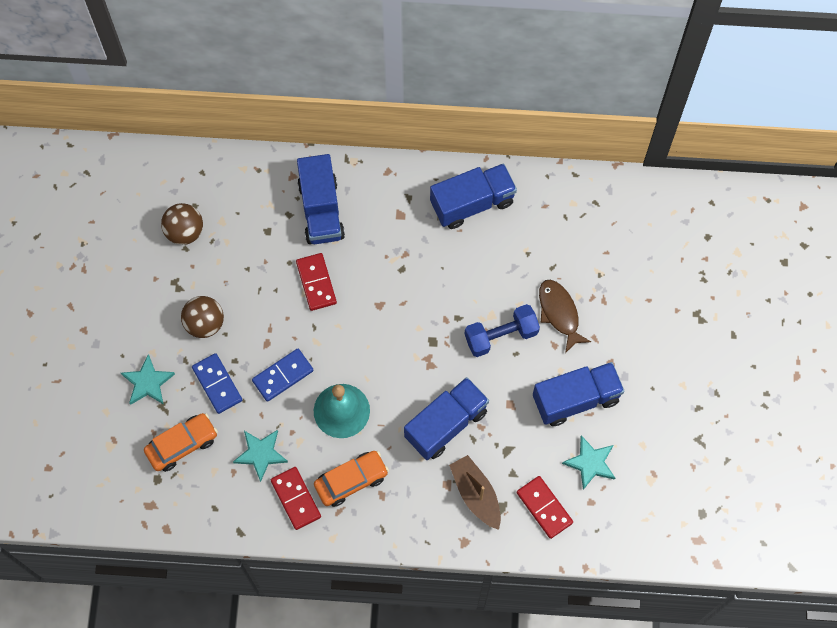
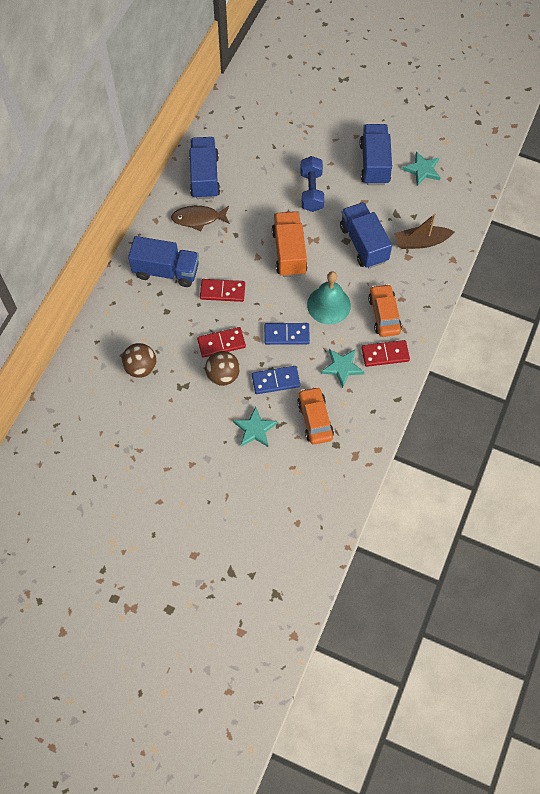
camera: 70 degrees left, 5 degrees down
blue domino [252,348,314,402] -> blue domino turned 75 degrees counterclockwise [264,323,310,345]
red domino [517,476,573,539] -> red domino moved to [197,327,246,358]
brown fish [539,280,591,353] -> brown fish moved to [171,206,230,231]
none -> orange truck [272,211,308,277]

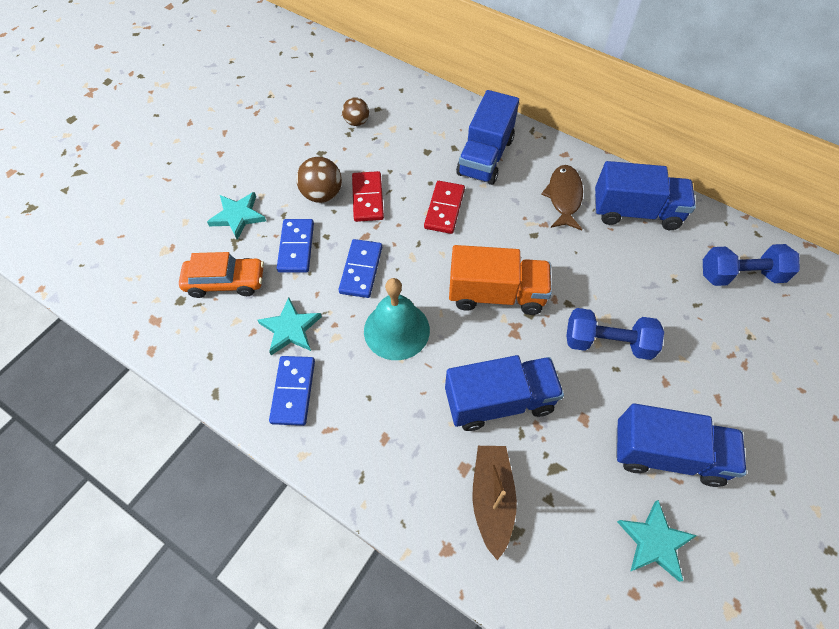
camera: 100 degrees right, 5 degrees down
brown ball [122,343,156,378] -> brown ball [342,97,369,126], size x0.66
red domino [362,340,410,367] -> blue domino [269,356,315,426]
orange car [368,284,402,337] -> none
none -> blue dumbbell [703,244,800,286]

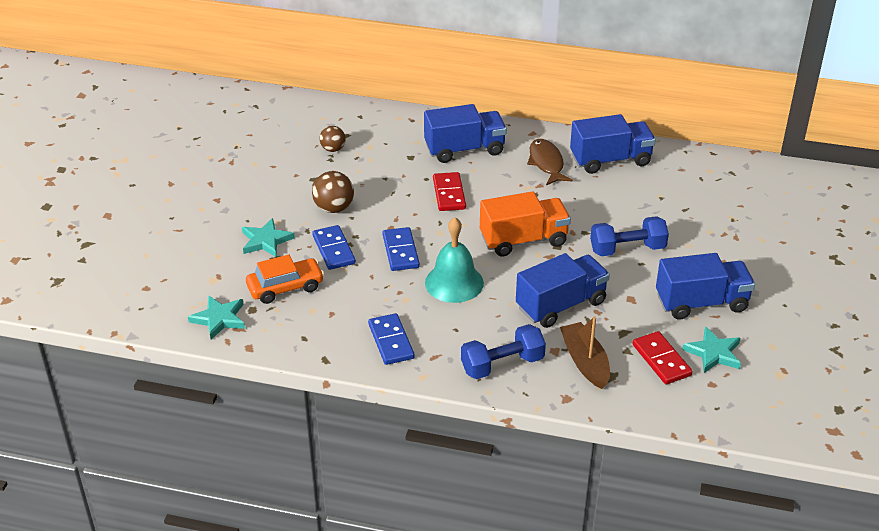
camera: 20 degrees left, 20 degrees down
turquoise star [257,297,322,355] -> turquoise star moved to [188,295,245,340]
red domino [352,171,384,222] -> red domino moved to [633,331,693,385]
blue truck [456,90,519,185] -> blue truck turned 105 degrees counterclockwise [424,104,507,163]
blue dumbbell [703,244,800,286] -> blue dumbbell moved to [461,324,546,379]

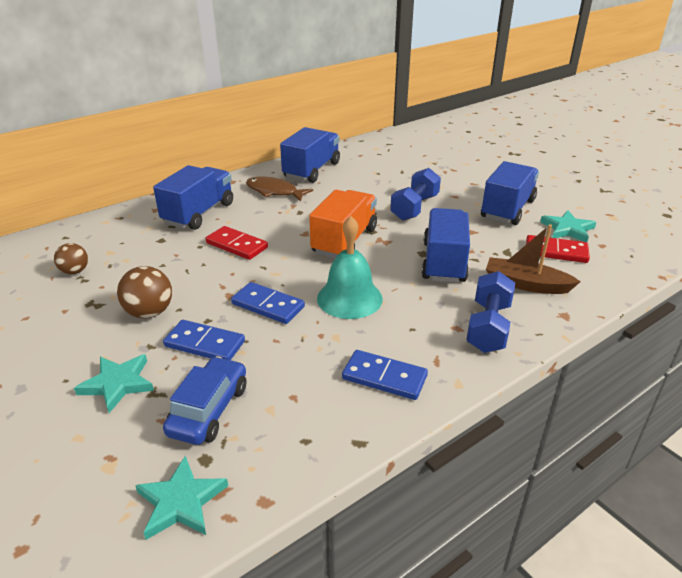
camera: 50 degrees left, 5 degrees down
orange car [246,255,324,304] -> blue car [163,356,247,445]

